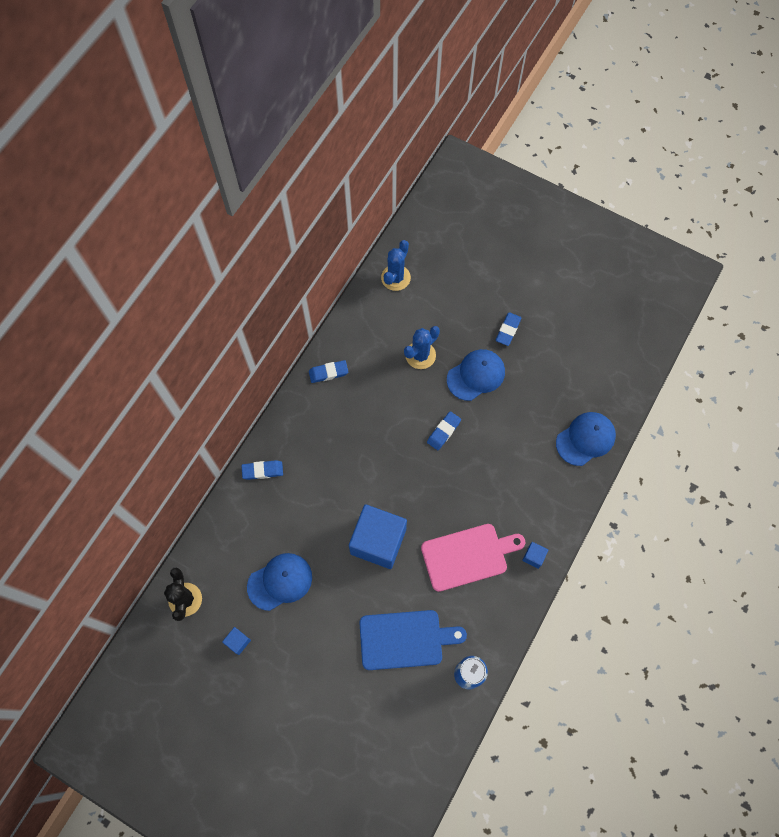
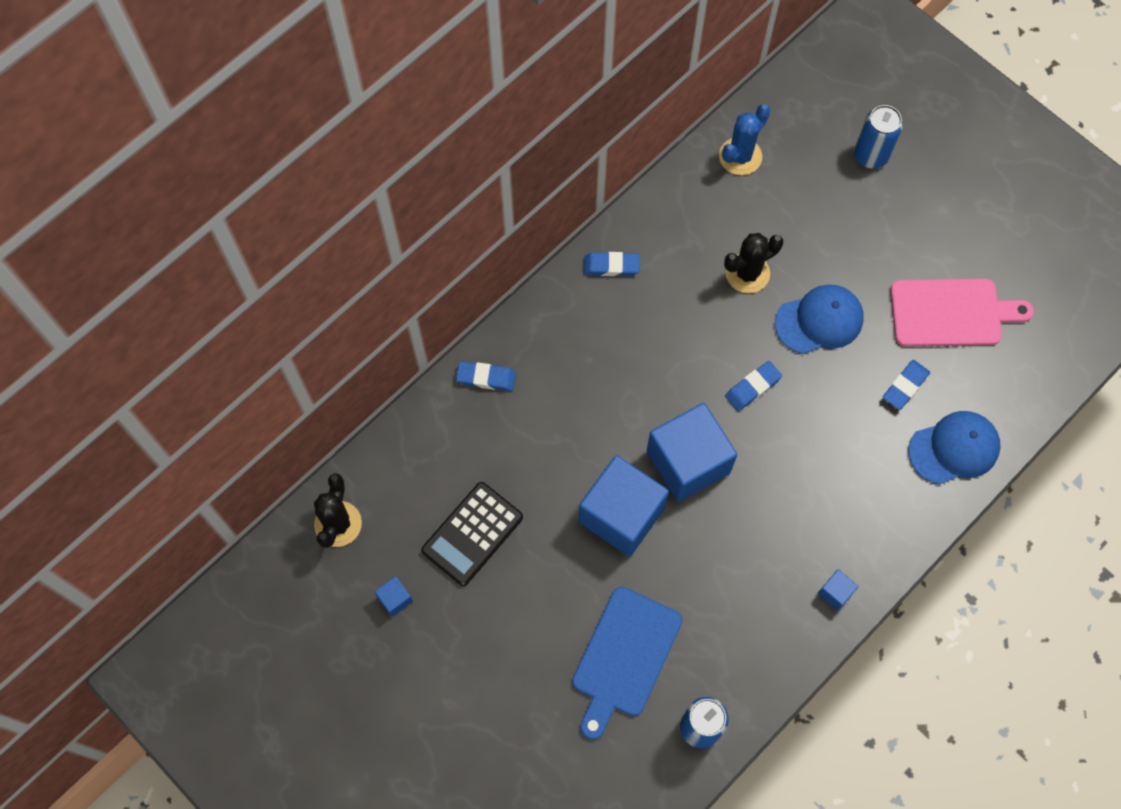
camera: 15 degrees right, 0 degrees up
blue cap [247,553,312,611] -> black calculator [421,482,523,586]
blue cutting board [359,610,467,670] -> blue cutting board turned 105 degrees clockwise [572,587,683,740]
blue cactus [404,326,440,369] -> black cactus [724,233,783,293]
pink cutting board [421,524,525,592] -> pink cutting board moved to [890,279,1034,347]
blue eraser [496,312,522,346] -> blue eraser moved to [883,360,930,410]
none -> blue cube [647,403,737,502]
none -> blue can [854,105,903,169]

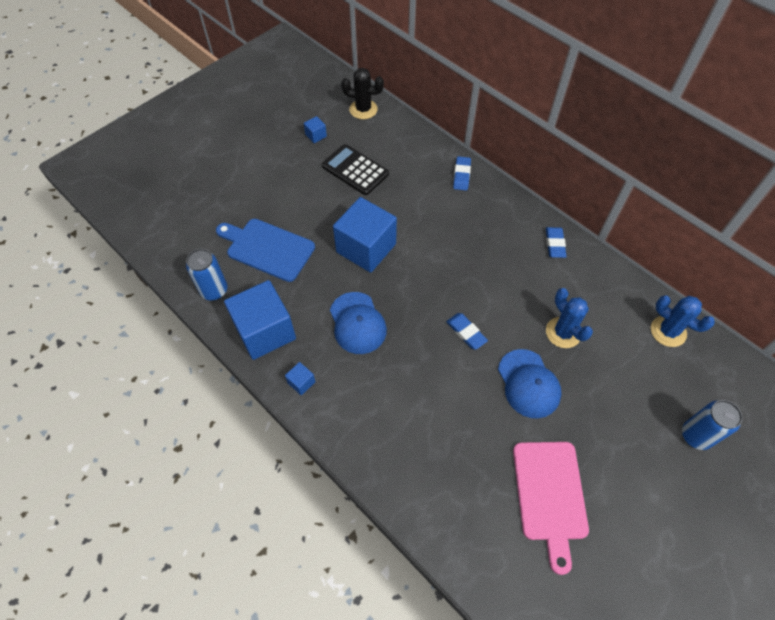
camera: 90 degrees right, 10 degrees down
blue cube [647,403,737,502] -> blue cube moved to [224,280,296,360]
black cactus [724,233,783,293] -> blue cactus [546,288,593,348]
blue eraser [883,360,930,410] -> none
blue cap [908,411,1001,485] -> blue cap moved to [330,292,387,354]

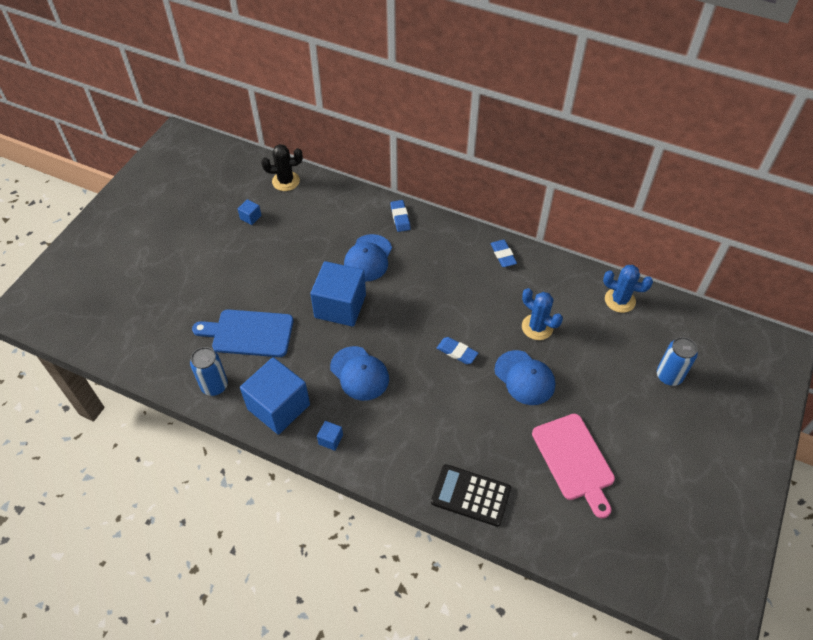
camera: 20 degrees left, 5 degrees down
black calculator [322,144,389,195] -> black calculator moved to [431,464,511,527]
none -> blue cap [344,234,392,281]

